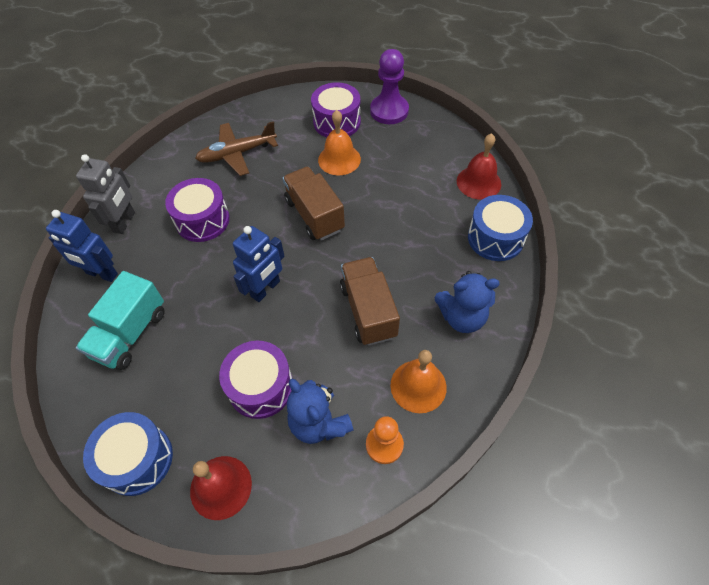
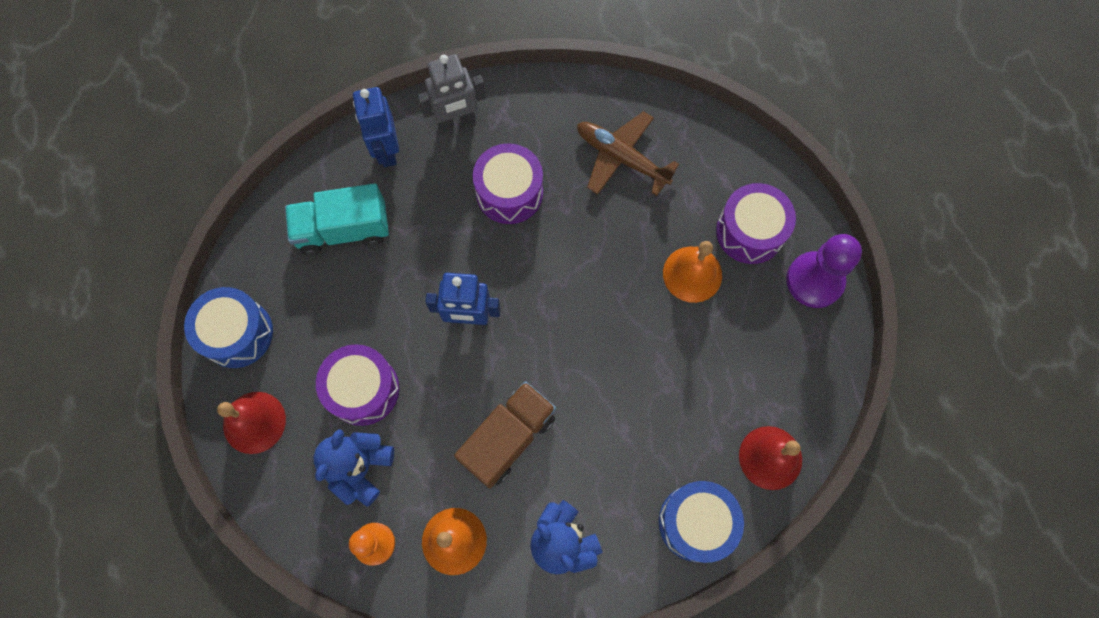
camera: 55 degrees right, 15 degrees up
brown truck [282,167,345,241] -> none

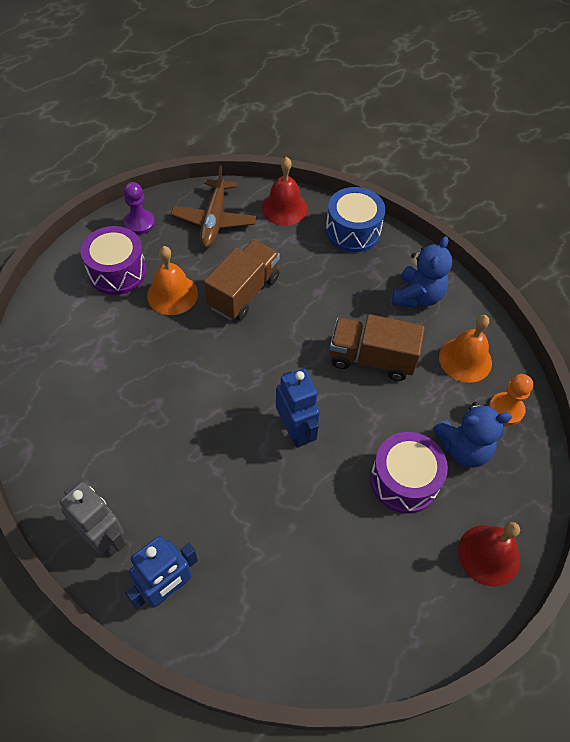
camera: 120 degrees left, 15 degrees down
blue drum [184,287,273,368] -> none
turquoise truck [285,183,389,255] -> none
purple drum [473,143,543,224] -> none
brown plane [577,111,679,196] -> brown plane moved to [171,165,256,248]
purple pawn [786,234,862,308] -> purple pawn [124,182,155,235], size x0.66
none -> brown truck [204,240,280,320]

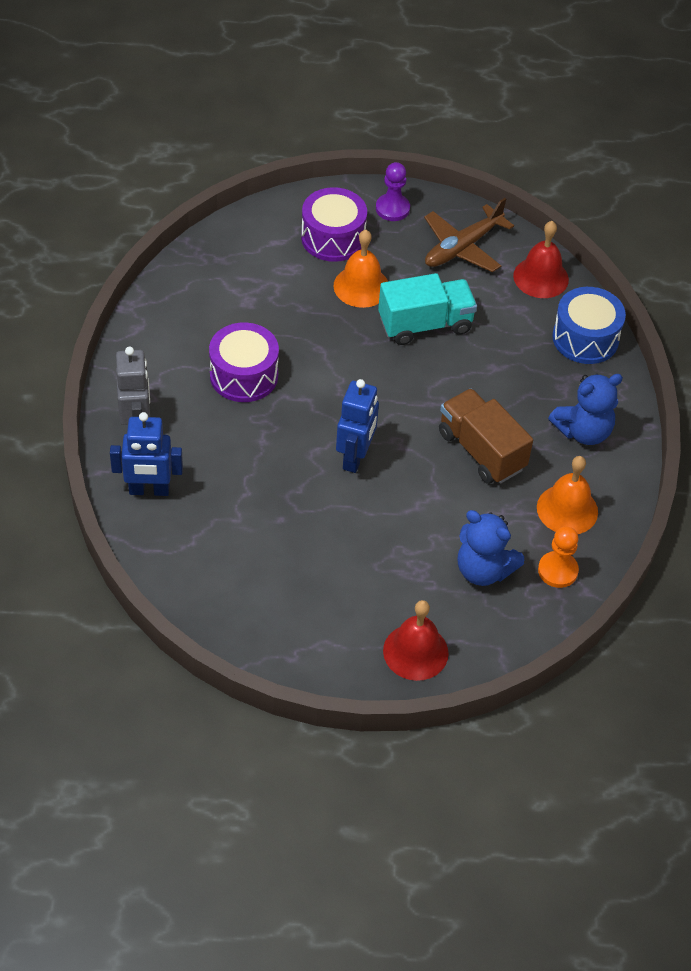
camera: 40 degrees right, 5 degrees down
brown truck [204,240,280,320] -> turquoise truck [378,273,477,345]
purple drum [370,432,448,514] -> purple drum moved to [209,323,279,402]

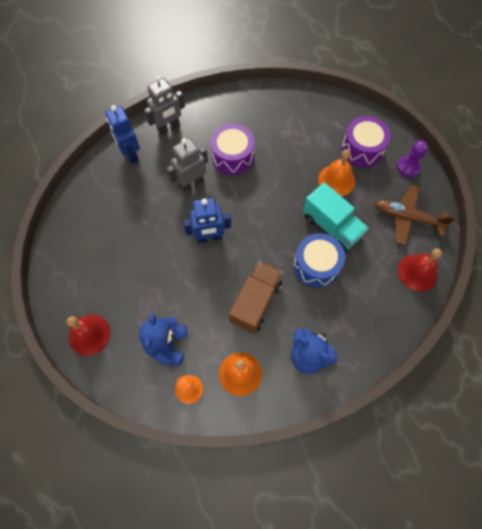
camera: 65 degrees right, 15 degrees up
blue drum [552,287,626,364] -> blue drum moved to [293,233,345,288]
none -> grey robot [166,138,208,192]

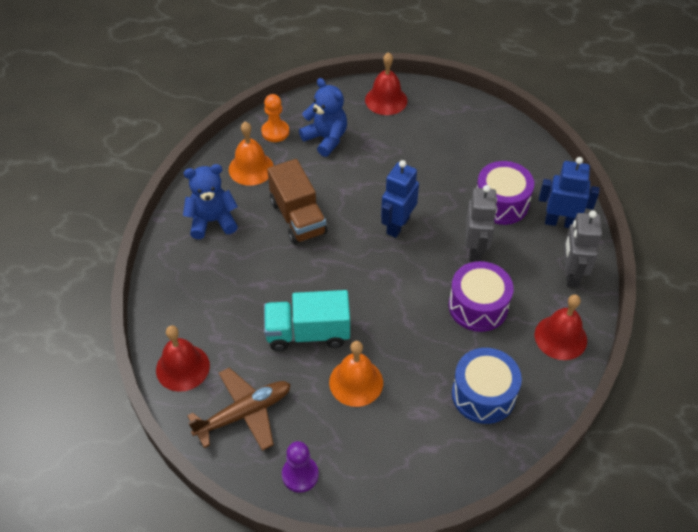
camera: 130 degrees right, 15 degrees down
blue drum [293,233,345,288] -> blue drum moved to [452,348,522,424]
purple drum [342,116,391,167] -> purple drum moved to [477,161,534,225]
none -> red bell [535,294,587,360]

